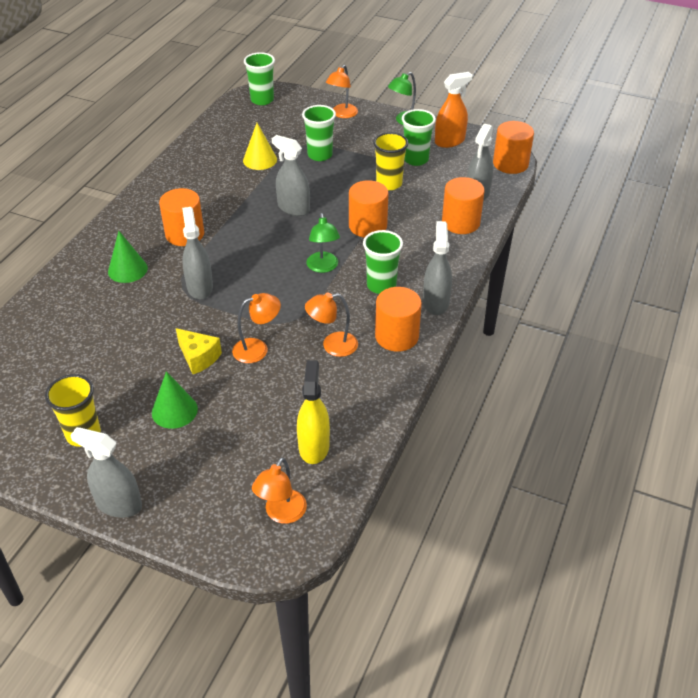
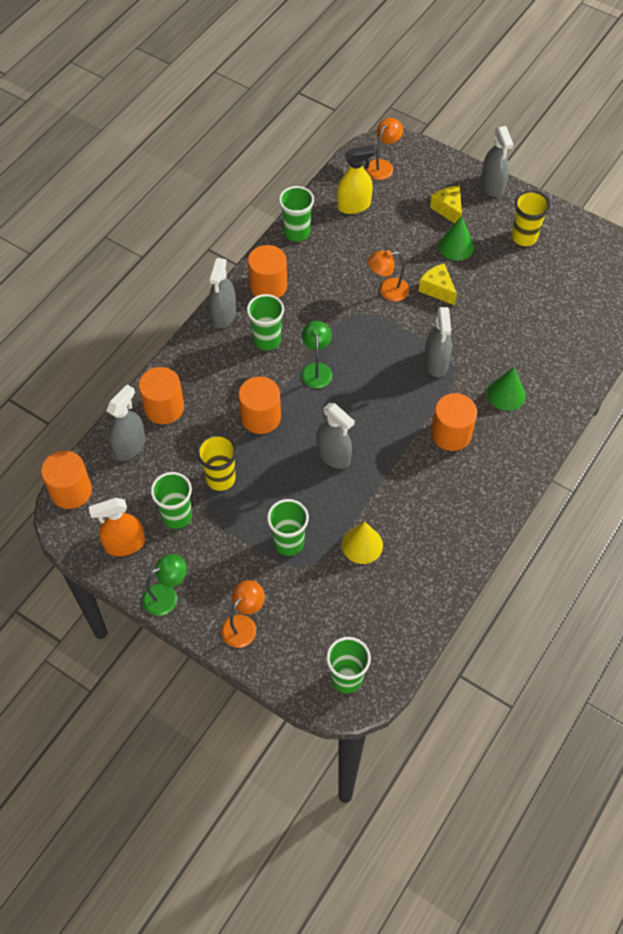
camera: 170 degrees left, 15 degrees up
grey spray bottle [70,427,142,518] -> grey spray bottle turned 45 degrees clockwise [481,126,514,197]
yellow spray bottle [297,360,330,464] -> yellow spray bottle turned 120 degrees counterclockwise [337,145,376,214]
orange lamp [305,293,358,357] -> none
none -> green cup [279,186,314,242]
none -> yellow cheese [430,186,462,223]

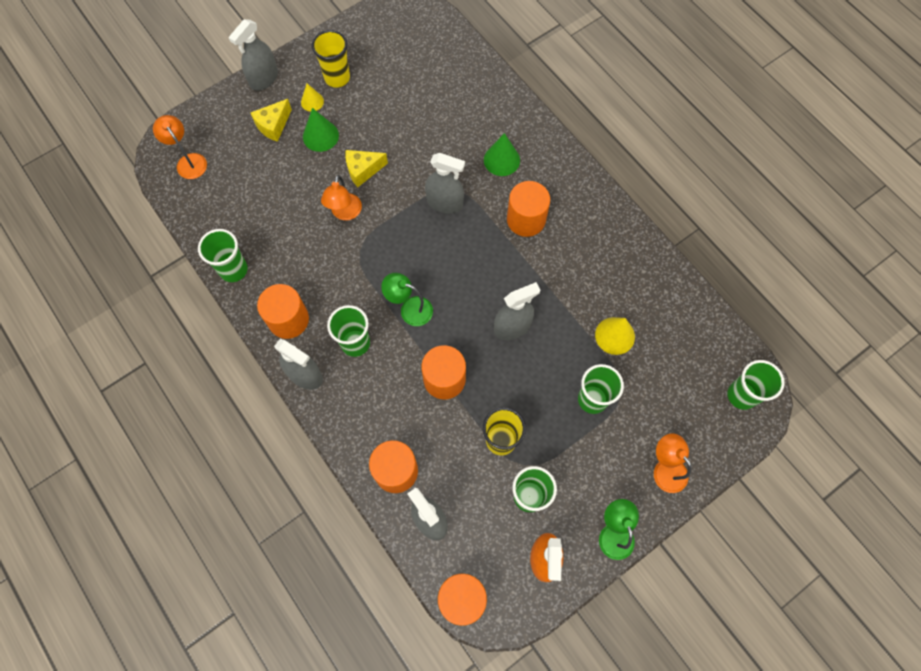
camera: 70 degrees left, 10 degrees up
yellow spray bottle [337,145,376,214] -> none
yellow cheese [430,186,462,223] -> yellow cheese turned 45 degrees counterclockwise [250,99,292,142]
grey spray bottle [481,126,514,197] -> grey spray bottle turned 120 degrees clockwise [229,19,278,91]
none -> yellow cone [301,84,324,112]

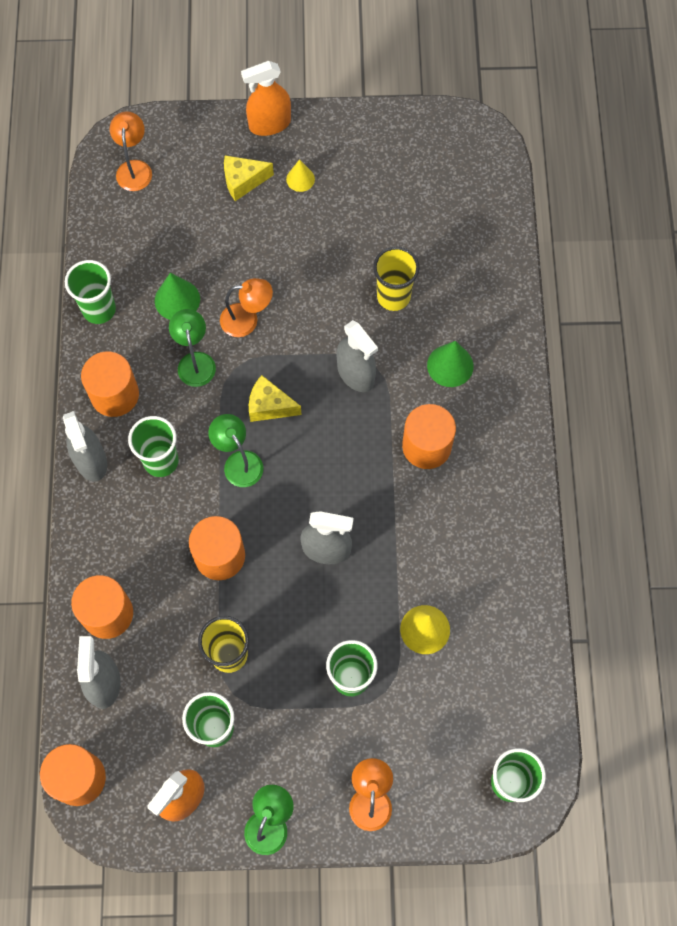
camera: 35 degrees right, 0 degrees up
grey spray bottle [229,19,278,91] -> orange spray bottle [241,61,291,136]
green cone [303,108,339,152] -> green cone moved to [155,273,200,320]
yellow cup [312,30,350,87] -> yellow cup moved to [373,247,419,311]
orange lamp [321,175,362,220] -> orange lamp turned 135 degrees counterclockwise [220,278,273,337]
yellow cheese [345,150,388,187] -> yellow cheese moved to [249,375,302,422]
none -> green lamp [169,309,216,387]

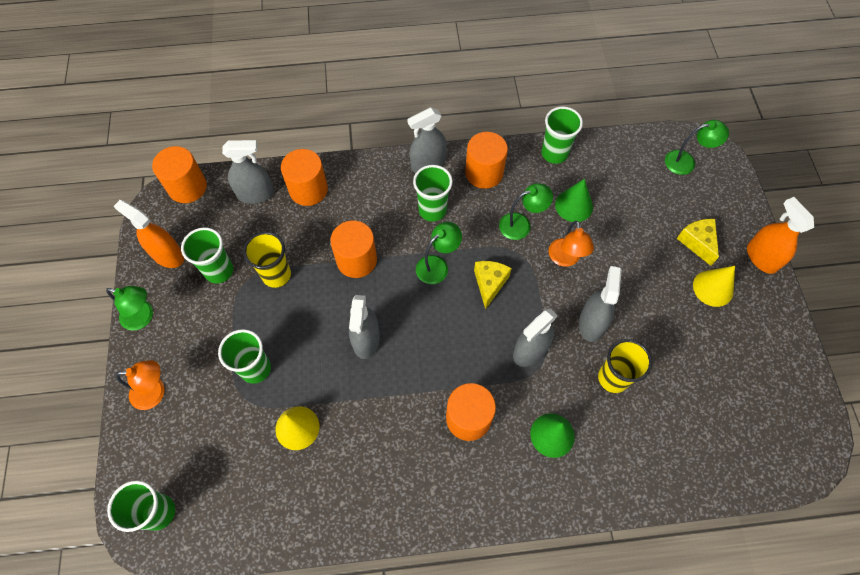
camera: 85 degrees right, 5 degrees down
orange lamp [110,111,152,191] -> green lamp [665,120,729,175]
yellow cone [286,159,315,192] -> yellow cone [693,266,735,307], size x1.55
none -> grey spray bottle [579,266,622,342]

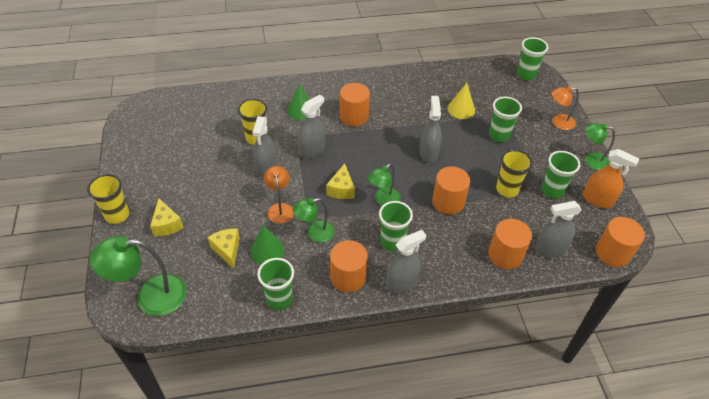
camera: 175 degrees right, 15 degrees down
green lamp [665,120,729,175] -> green lamp [90,236,187,316], size x1.64
yellow cone [693,266,735,307] -> none
orange spray bottle [747,197,814,274] -> yellow cup [87,174,129,224]
none -> yellow cheese [208,228,240,269]

